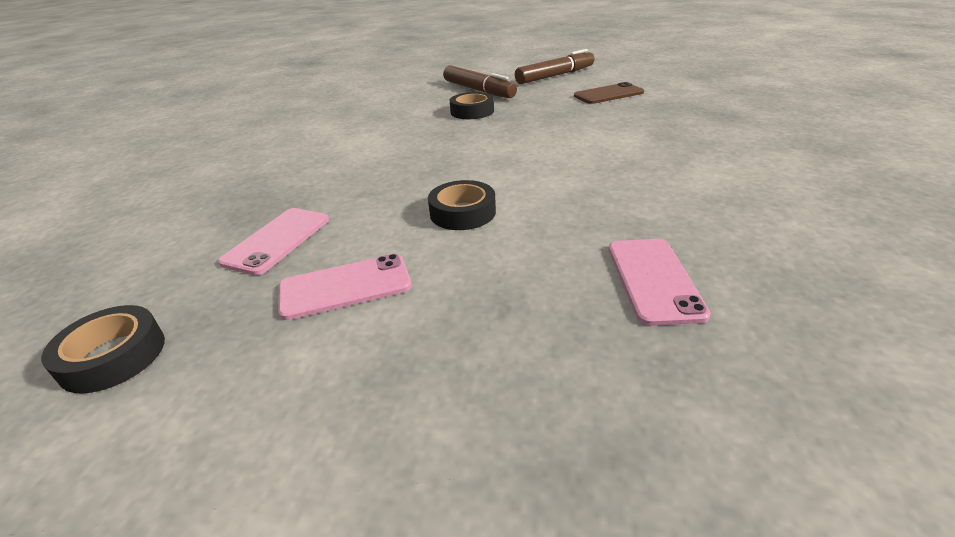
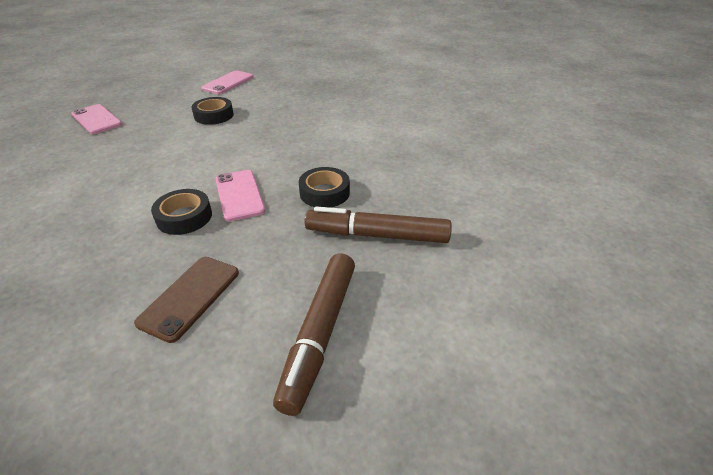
camera: 135 degrees right, 5 degrees up
black tape [41,305,165,394] -> black tape moved to [151,189,212,235]
pink phone [218,208,329,275] -> pink phone moved to [216,170,265,221]

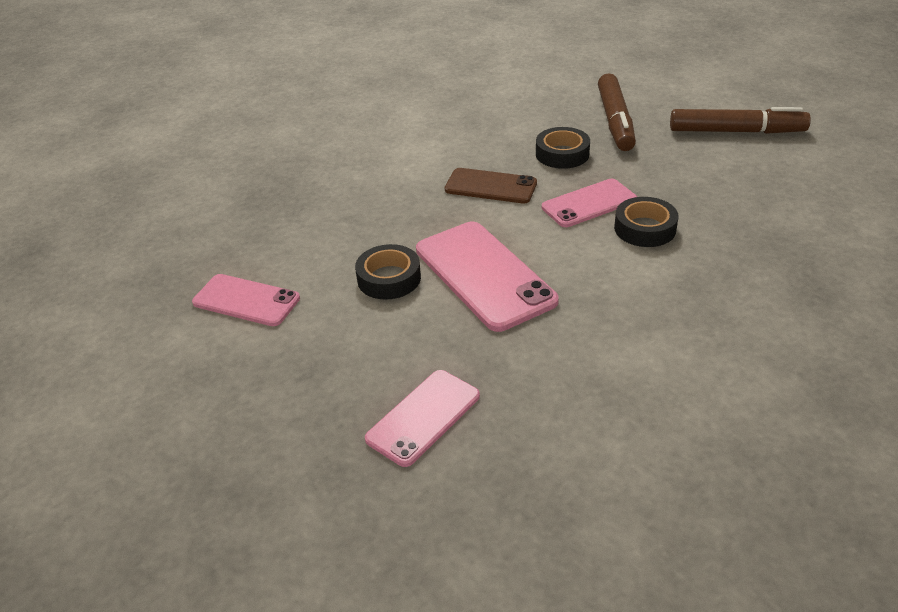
camera: 95 degrees left, 0 degrees up
brown phone [134,257,239,343] -> brown phone moved to [445,168,537,204]
none -> pink phone [416,222,559,332]

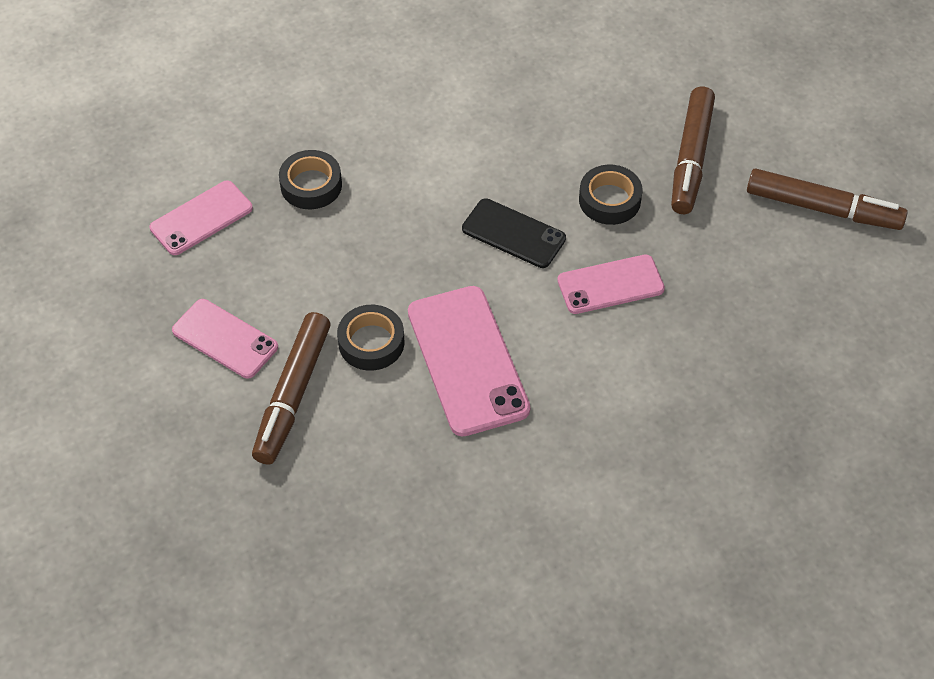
camera: 10 degrees right, 15 degrees up
pink phone [365,370,480,467] -> pink phone moved to [150,180,253,255]
brown phone [445,168,537,204] -> black phone [462,198,566,268]
black tape [614,197,678,247] -> black tape moved to [279,150,342,209]
none -> brown marker [252,312,331,465]

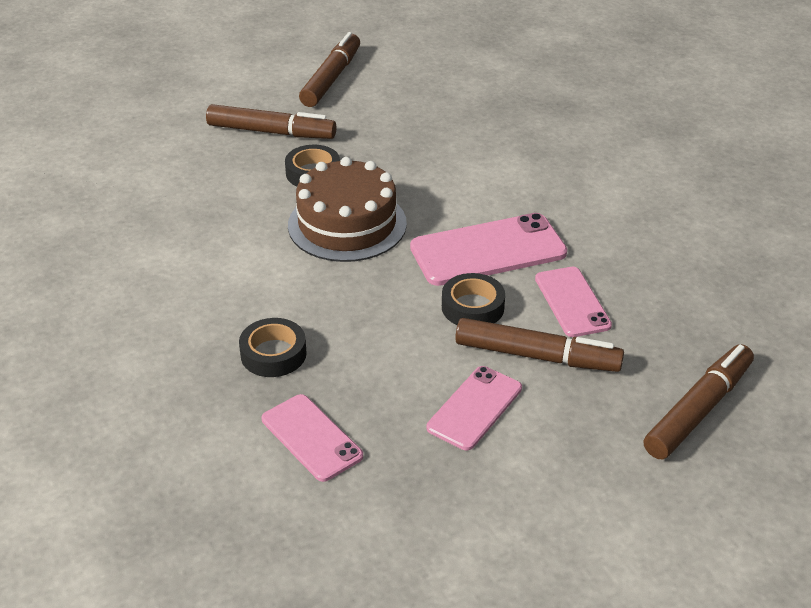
camera: 90 degrees left, 15 degrees down
black phone [462,198,566,268] -> brown cake [288,157,407,262]
pink phone [557,254,665,314] -> pink phone moved to [535,267,612,337]
none -> brown marker [644,344,754,459]

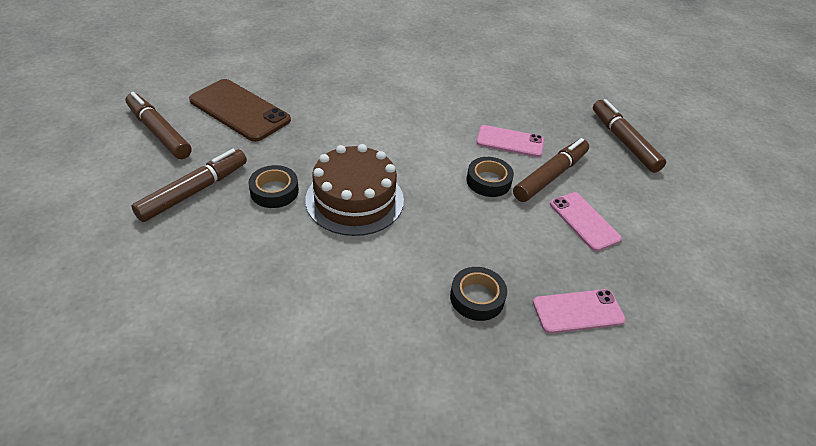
camera: 65 degrees left, 5 degrees up
pink phone [410,213,567,286] -> none
none -> brown phone [189,79,291,142]

